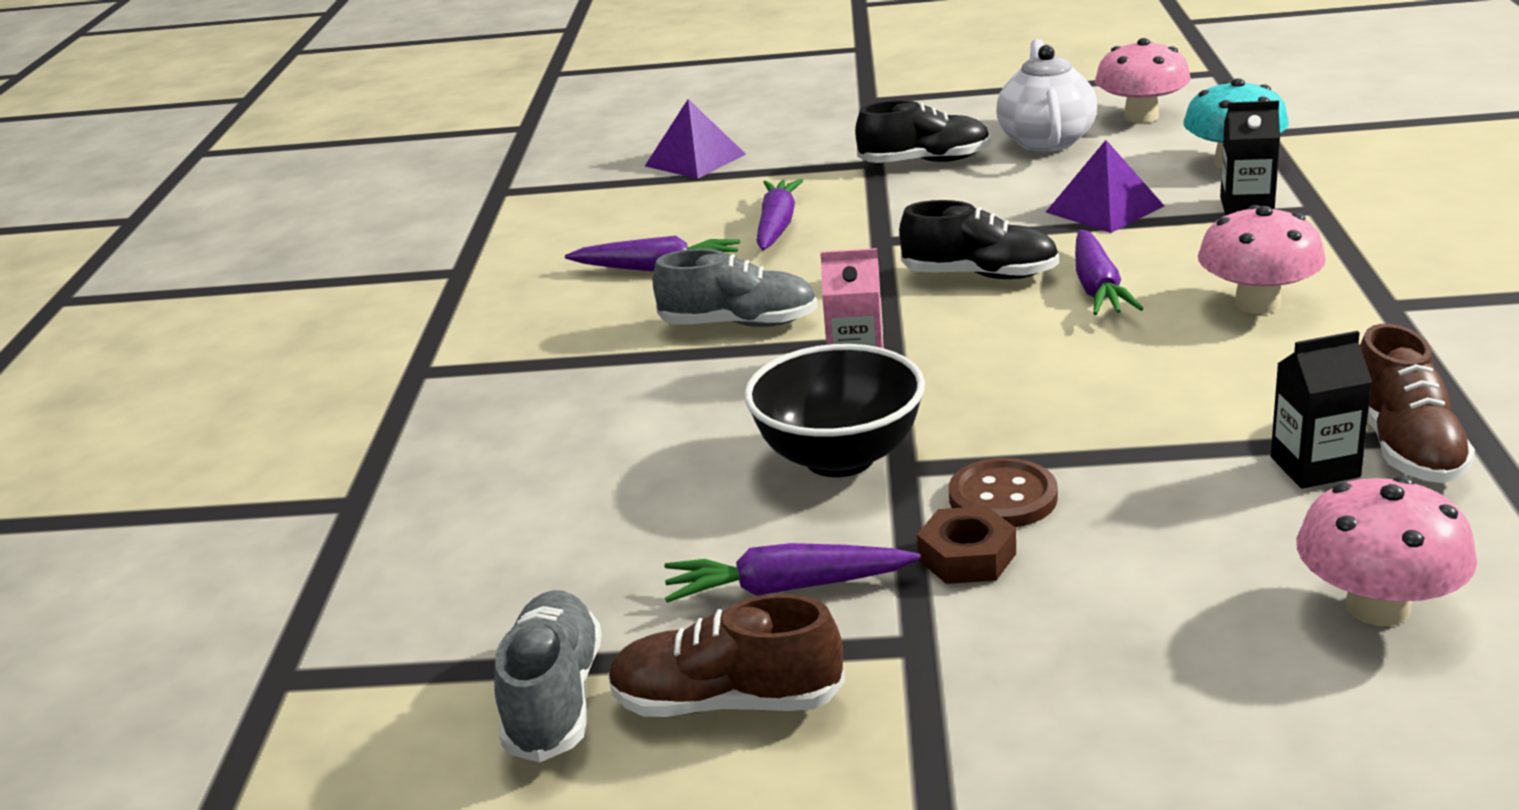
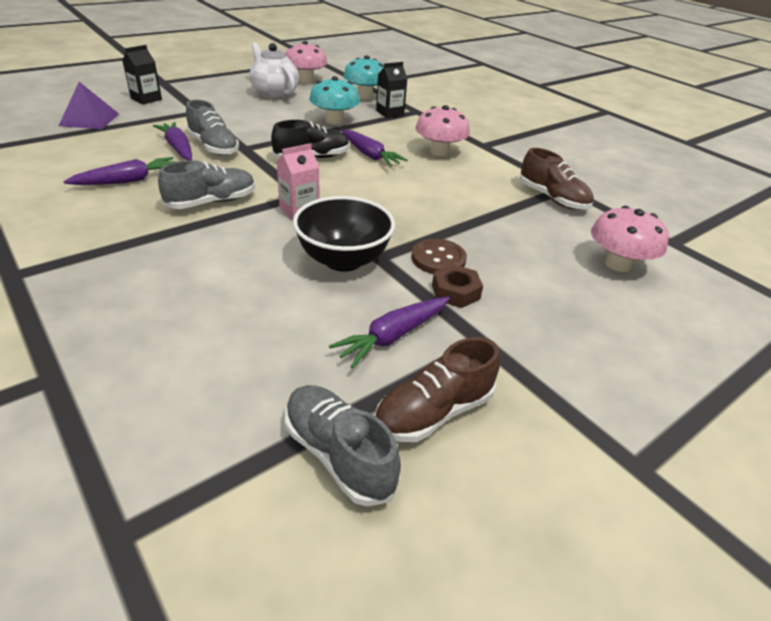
camera: 45 degrees left, 10 degrees up
black shoe [855,100,991,163] -> none
purple pyramid [1046,140,1164,233] -> turquoise mushroom [309,76,360,125]
black carton [1271,331,1372,489] -> black carton moved to [122,45,162,104]
none -> grey shoe [186,100,239,156]

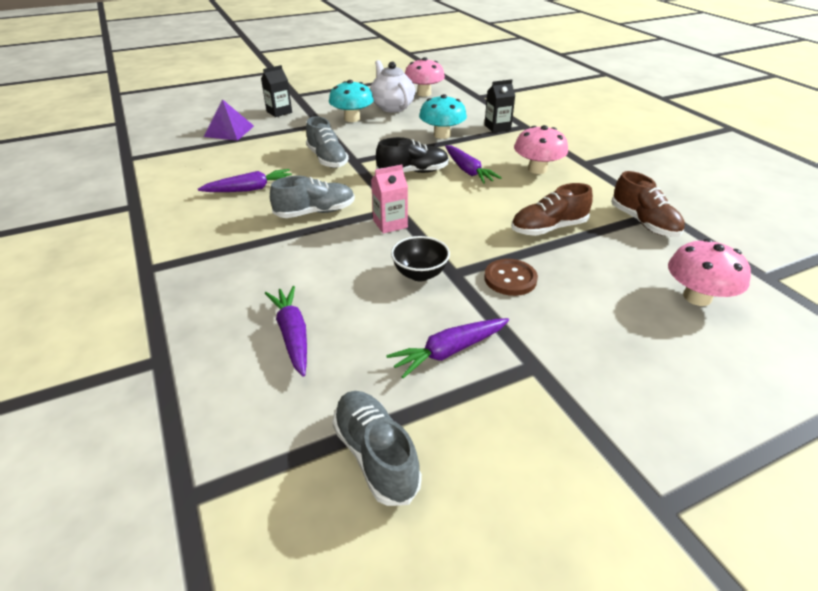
camera: 15 degrees right, 0 degrees up
purple carrot [153,122,192,160] -> purple carrot moved to [265,286,307,377]
black bowl [293,196,395,272] -> black bowl [391,236,450,282], size x0.64
turquoise mushroom [343,56,384,100] -> turquoise mushroom moved to [329,80,374,122]
brown shoe [374,337,500,442] -> brown shoe moved to [511,183,593,236]
brown nut [432,264,483,308] -> none

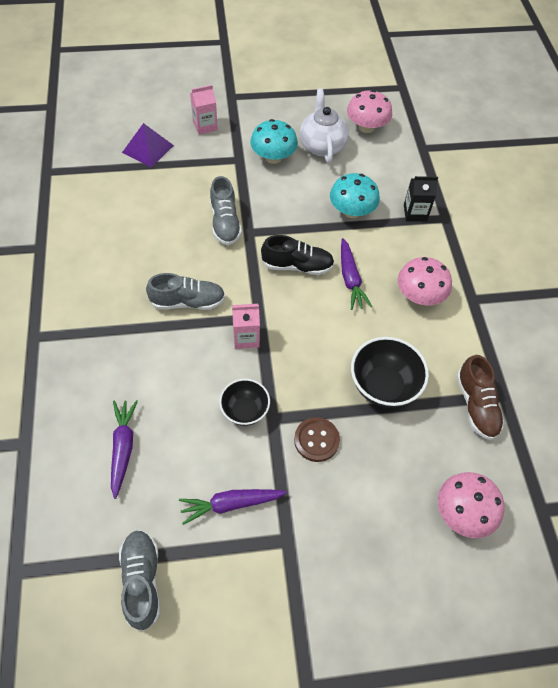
camera: 15 degrees right, 20 degrees up
purple carrot [198,169,292,192] -> none
black carton [261,65,292,117] -> pink carton [190,85,218,134]
brown shoe [511,183,593,236] -> black bowl [351,337,429,408]

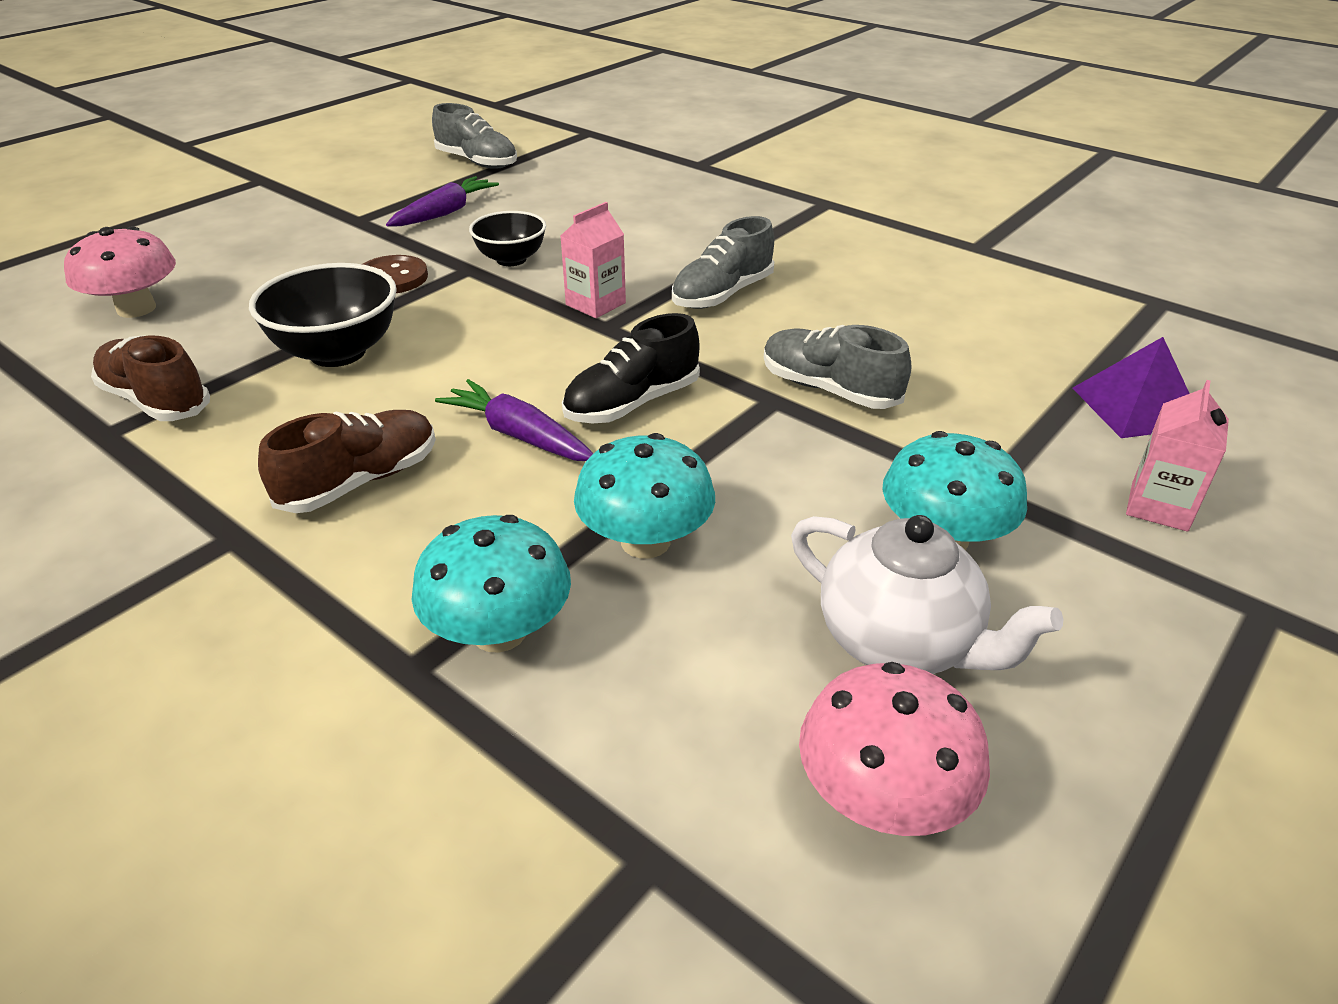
camera: 140 degrees right, 20 degrees down
purple carrot [111,400,138,499] -> none
pink mushroom [398,257,452,306] -> brown shoe [258,410,436,513]
black carton [404,176,438,221] -> turquoise mushroom [412,515,571,653]

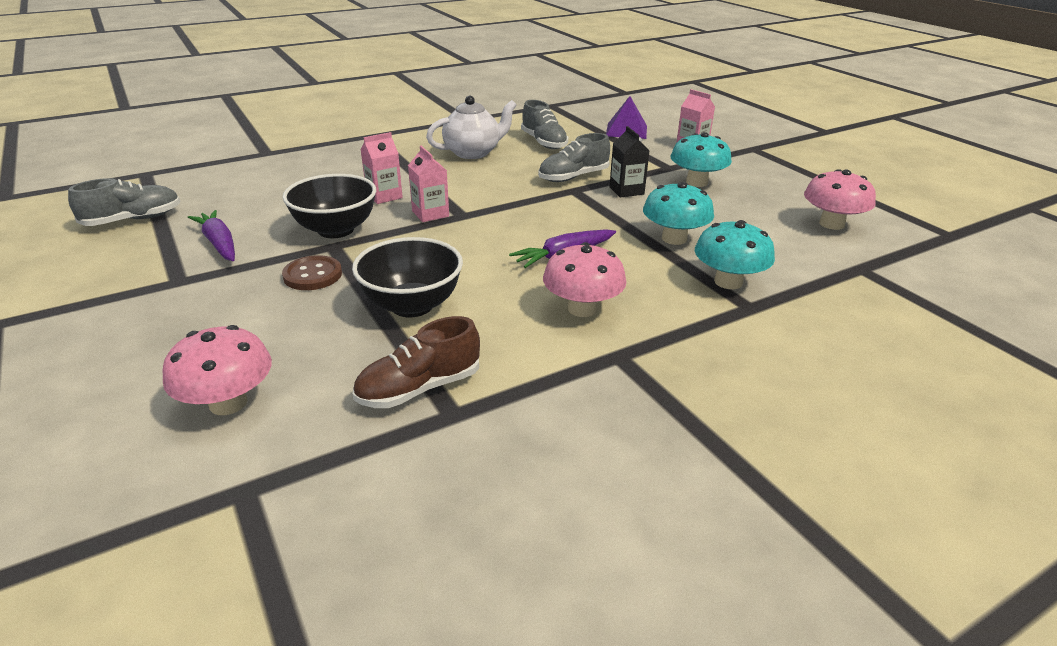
camera: 70 degrees left, 5 degrees down
brown shoe [258,410,436,513] -> pink mushroom [543,242,626,317]
black bowl [469,211,546,266] -> black bowl [282,174,376,238], size x1.56
black shoe [562,313,700,423] -> none
grey shoe [672,216,774,309] -> grey shoe moved to [521,100,568,149]
white teapot [791,515,1064,674] -> white teapot moved to [426,96,517,159]
none -> pink carton [361,132,403,204]
none -> black carton [609,126,650,197]

